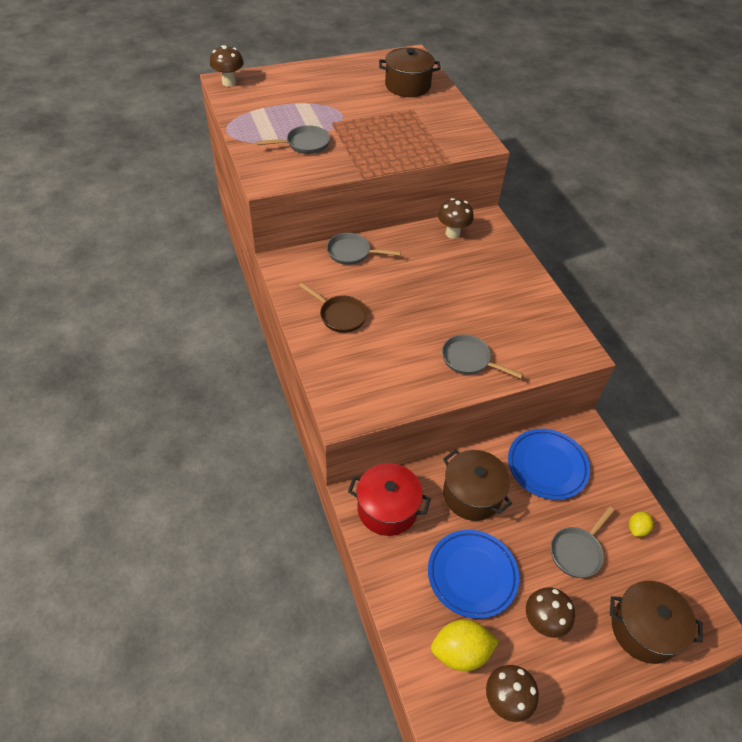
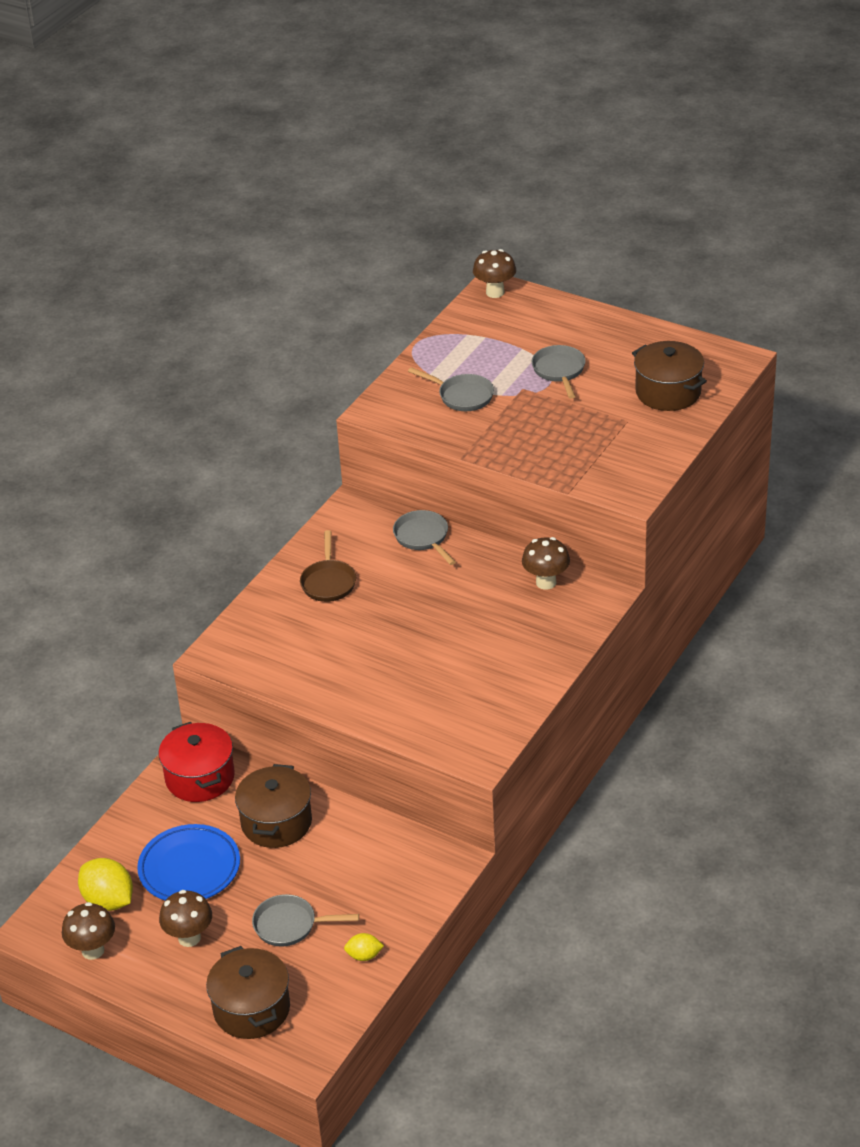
camera: 55 degrees right, 10 degrees down
grey pan [442,334,523,379] -> grey pan moved to [531,345,586,399]
blue plate [508,429,590,500] -> none

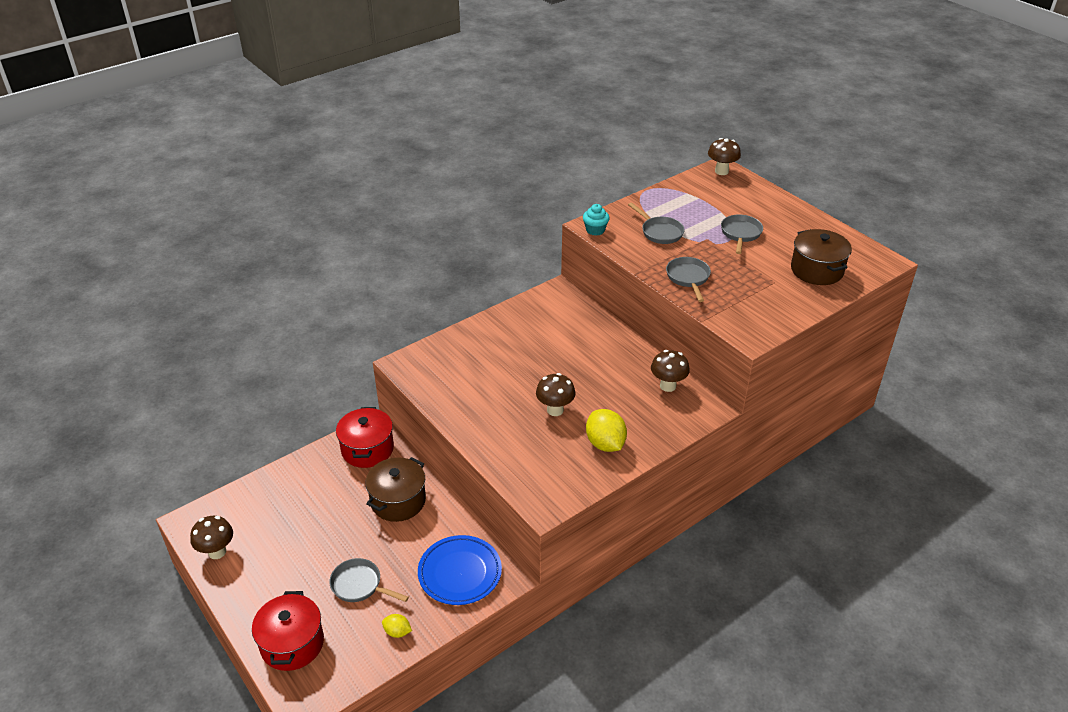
camera: 20 degrees right, 0 degrees up
yellow lemon [78,858,133,911] -> yellow lemon moved to [586,409,627,452]
blue plate [137,824,240,900] -> blue plate moved to [418,535,502,605]
brown mushroom [159,890,212,947] -> brown mushroom moved to [536,373,576,416]
brown pot [206,946,290,1039] -> red pot [252,591,324,671]
brown pan [300,530,356,602] -> none
grey pan [393,510,456,565] -> grey pan moved to [666,257,711,302]
none -> turquoise cupcake [583,204,610,236]

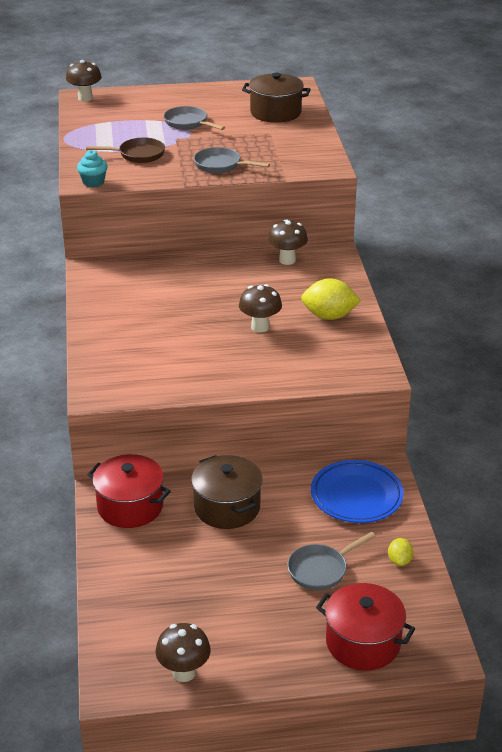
camera: 60 degrees left, 5 degrees down
yellow lemon [382,614,412,638] -> yellow lemon turned 45 degrees counterclockwise [388,538,414,566]
grey pan [628,202,685,244] -> brown pan [86,137,165,163]

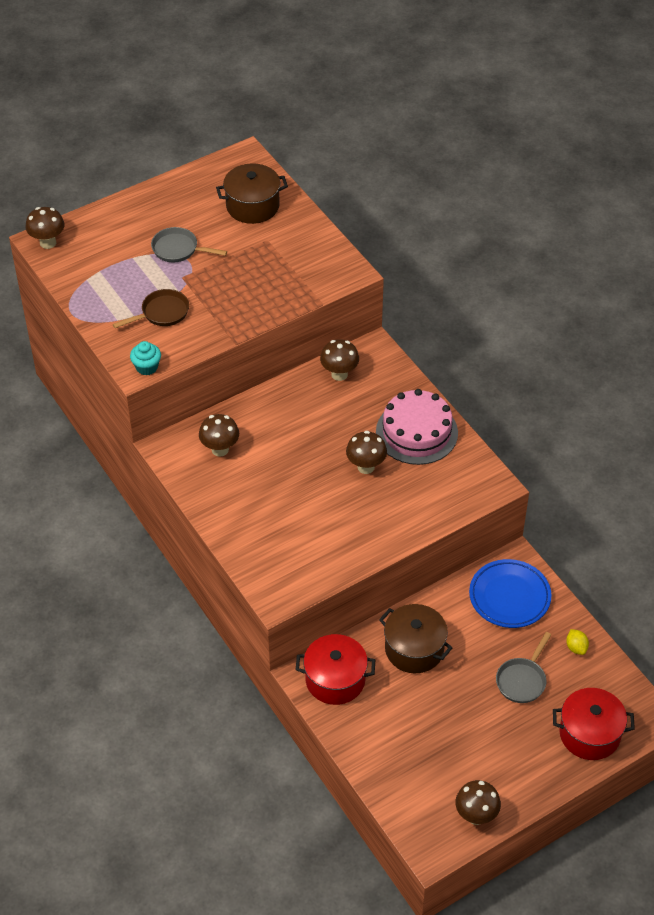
camera: 25 degrees left, 15 degrees up
grey pan [194,147,270,173] -> none
yellow lemon [301,278,361,320] -> pink cake [376,389,458,465]
none -> brown mushroom [199,414,239,457]

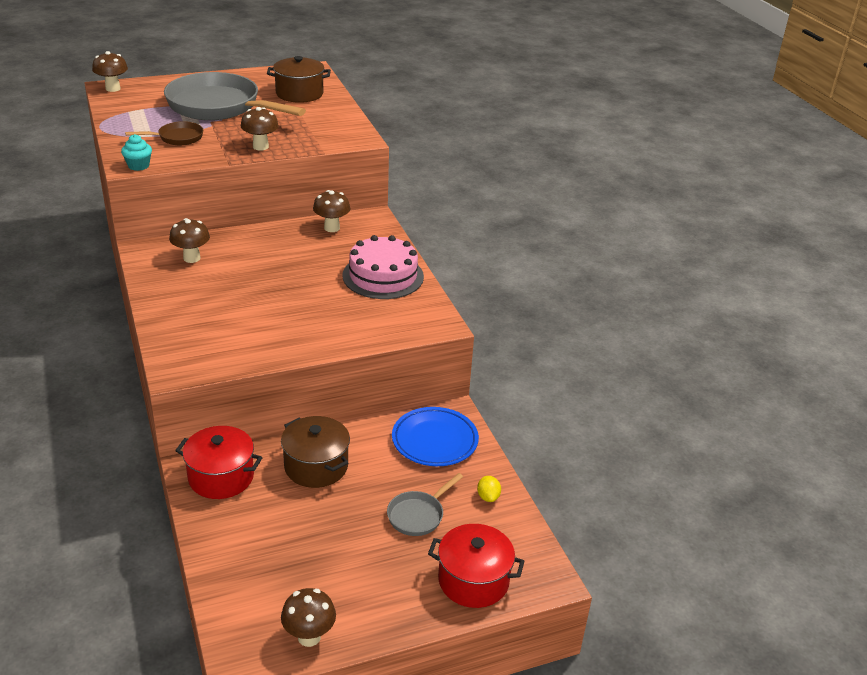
camera: 10 degrees right, 15 degrees down
grey pan [151,227,227,262] -> grey pan [164,72,306,120], size x2.23
brown mushroom [346,431,387,474] -> brown mushroom moved to [241,107,279,150]

